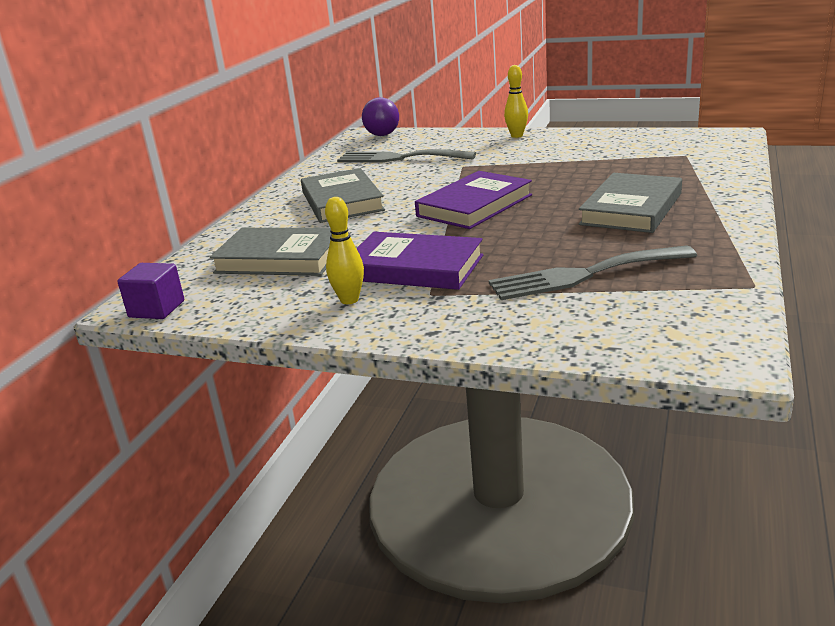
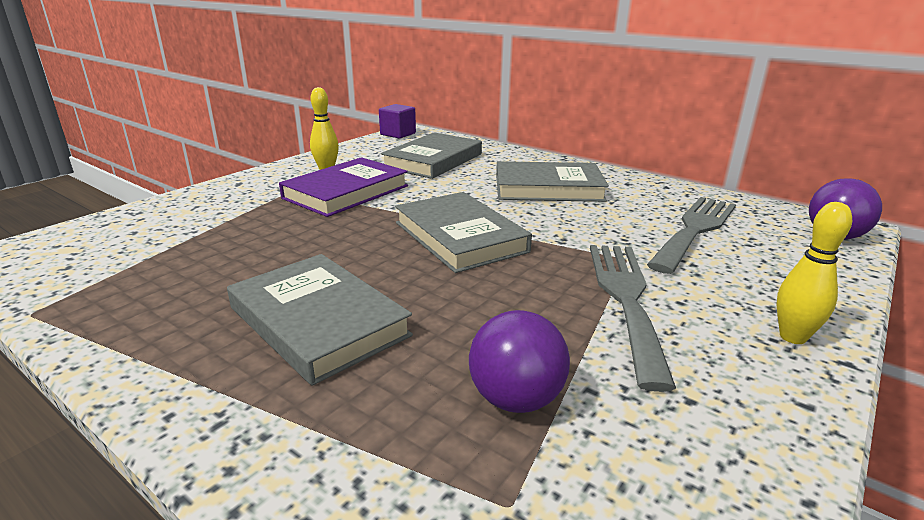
camera: 105 degrees right, 0 degrees up
purple book [415,171,532,229] -> grey book [395,192,532,273]
grey fork [489,245,697,300] -> grey fork moved to [590,245,676,392]
none -> purple ball [469,310,570,413]

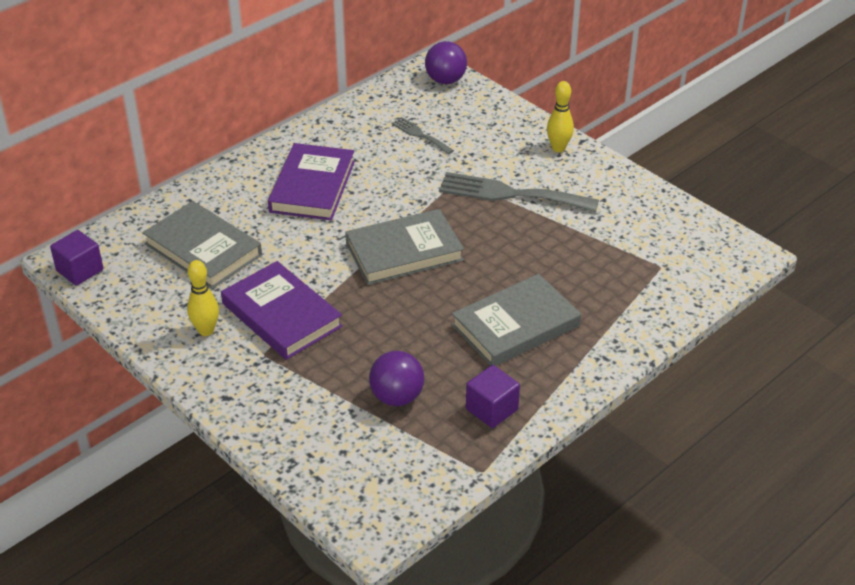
camera: 80 degrees left, 15 degrees up
purple ball [469,310,570,413] -> purple ball moved to [369,351,424,406]
grey book [496,161,609,202] -> purple book [268,143,355,221]
grey fork [647,197,736,274] -> grey fork [391,117,454,154], size x0.51
none -> purple cube [466,365,520,428]

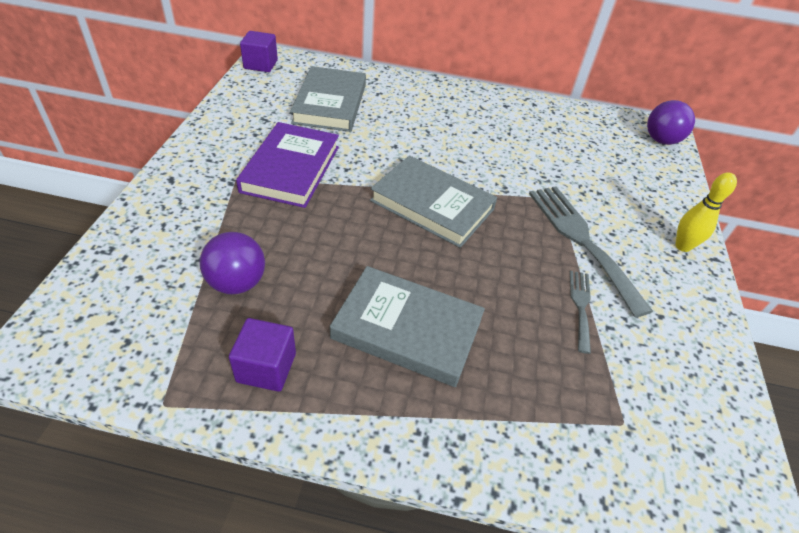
camera: 50 degrees right, 5 degrees up
yellow bowling pin [187,260,219,336] -> none
purple book [268,143,355,221] -> none
grey fork [391,117,454,154] -> grey fork moved to [570,271,591,354]

